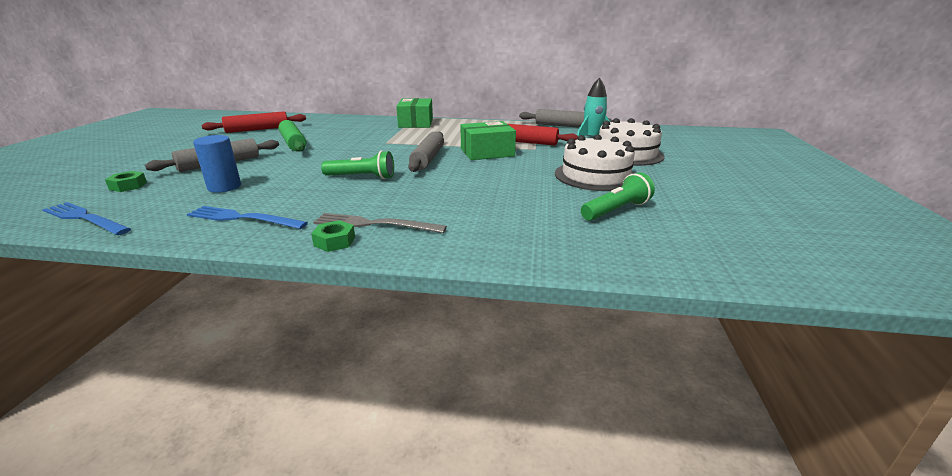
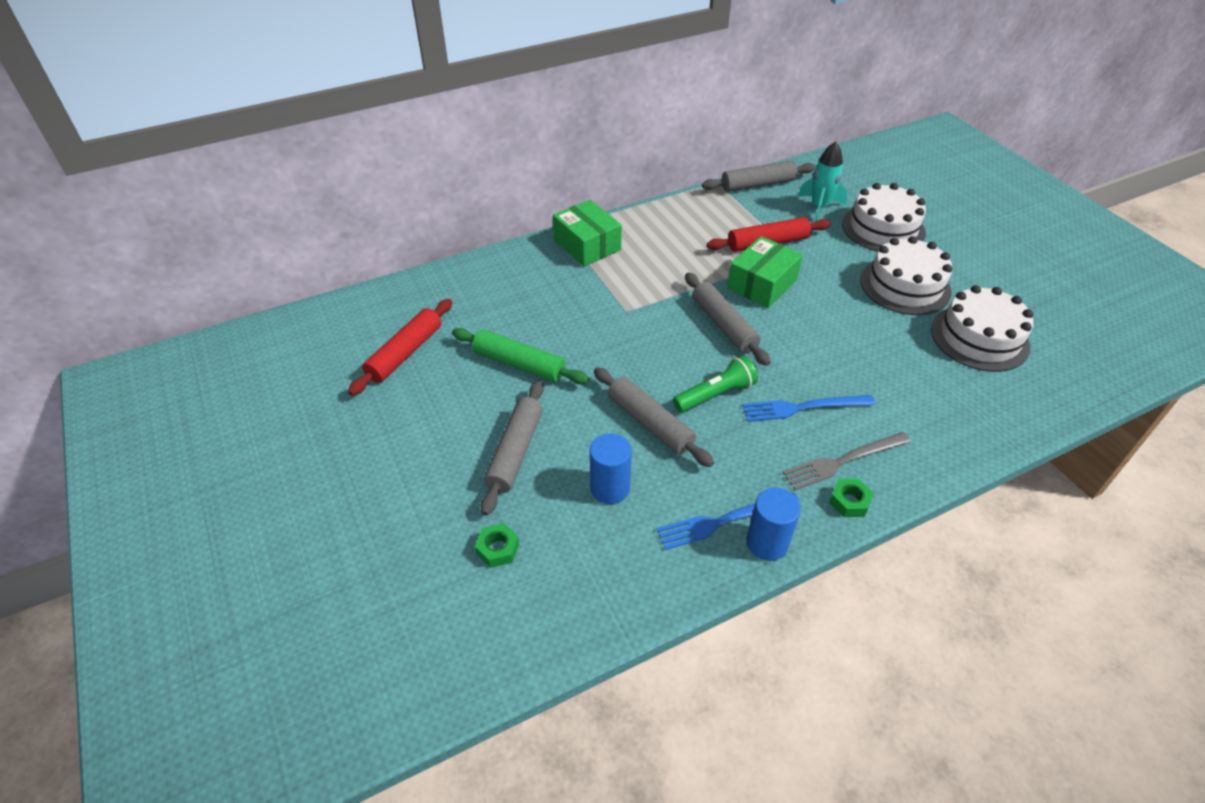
camera: 35 degrees left, 20 degrees up
blue fork [42,202,131,235] -> blue fork moved to [742,395,875,422]
green flashlight [581,172,655,221] -> white cake [931,285,1033,372]
none -> grey rolling pin [594,367,714,467]
none -> blue cylinder [746,488,801,561]

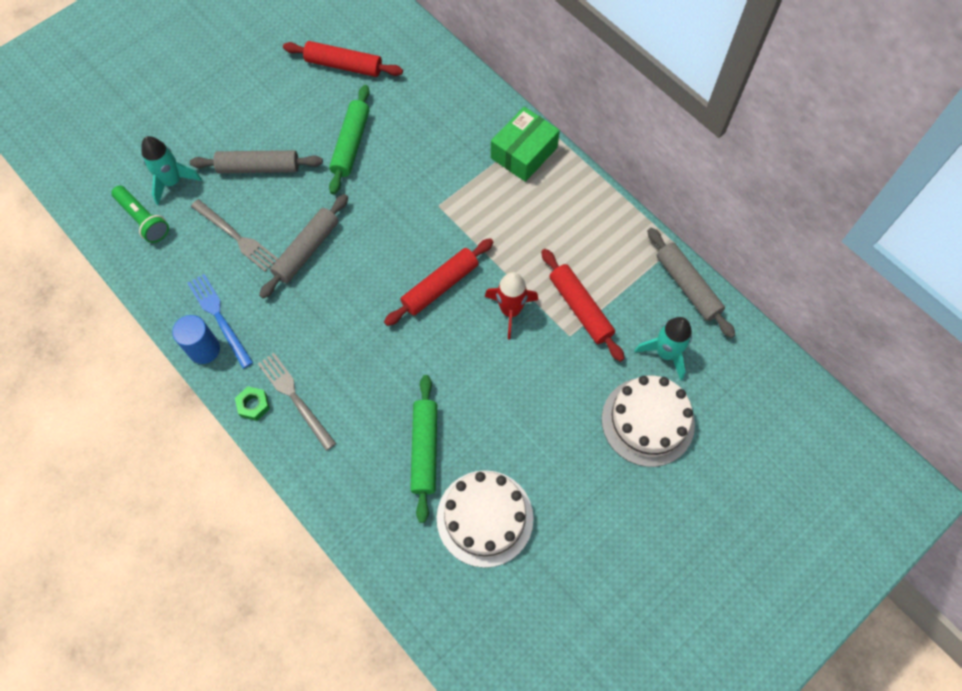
camera: 75 degrees right, 20 degrees up
green nut [475,523,519,568] -> turquoise rocket [141,136,202,205]
blue cylinder [590,433,632,504] -> grey fork [191,199,278,272]
green flashlight [673,355,758,413] -> green flashlight moved to [111,186,169,243]
grey rolling pin [685,272,771,366] -> red rolling pin [384,238,494,326]
green box [727,236,803,308] -> red rocket [485,272,538,339]
blue fork [742,395,875,422] -> none
white cake [860,236,952,315] -> none
none -> green rolling pin [410,375,437,523]

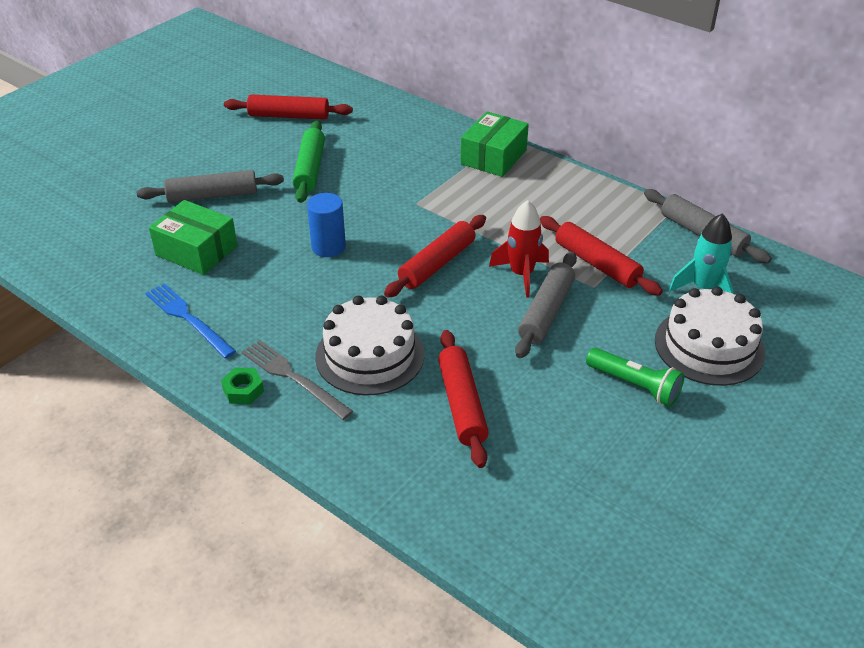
camera: 10 degrees left, 25 degrees down
green flashlight [111,186,169,243] -> green flashlight moved to [586,348,684,407]
turquoise rocket [141,136,202,205] -> none
blue cylinder [172,315,220,364] -> blue cylinder moved to [307,193,346,257]
grey fork [191,199,278,272] -> green box [149,200,238,275]
grey rolling pin [259,194,348,299] -> grey rolling pin moved to [515,252,577,358]
green rolling pin [410,375,437,523] -> red rolling pin [438,330,489,468]
white cake [437,470,534,568] -> white cake moved to [315,296,425,396]

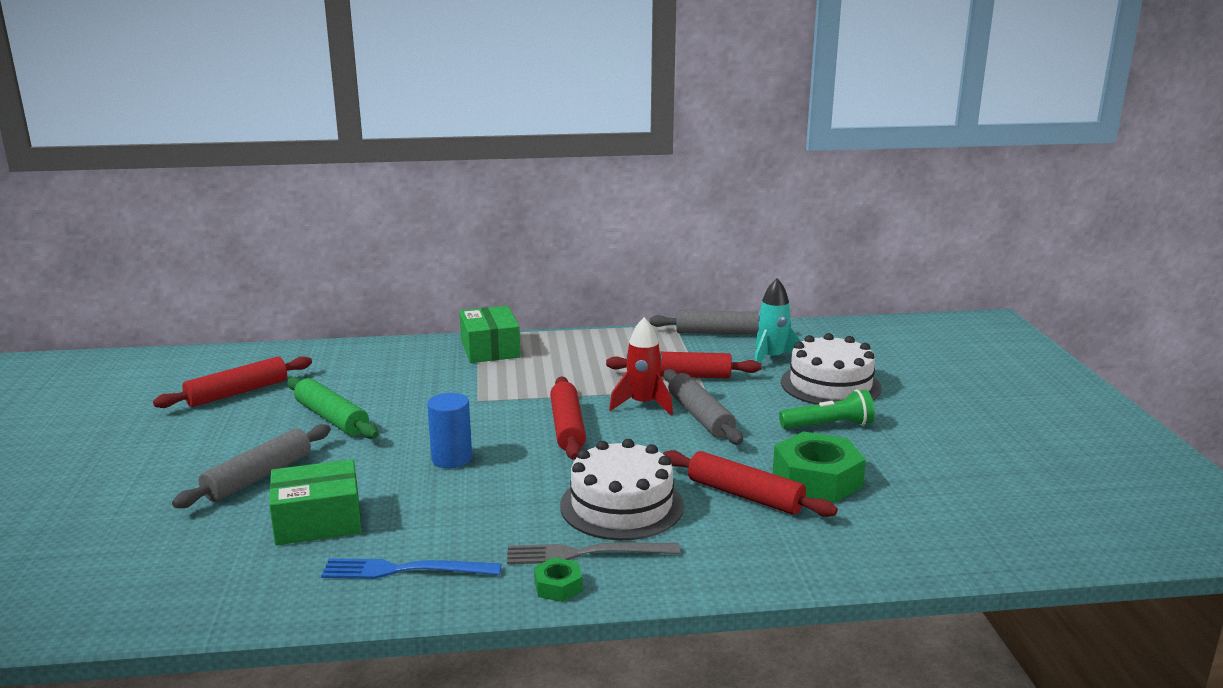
camera: 45 degrees left, 20 degrees down
none -> green nut [773,431,866,503]

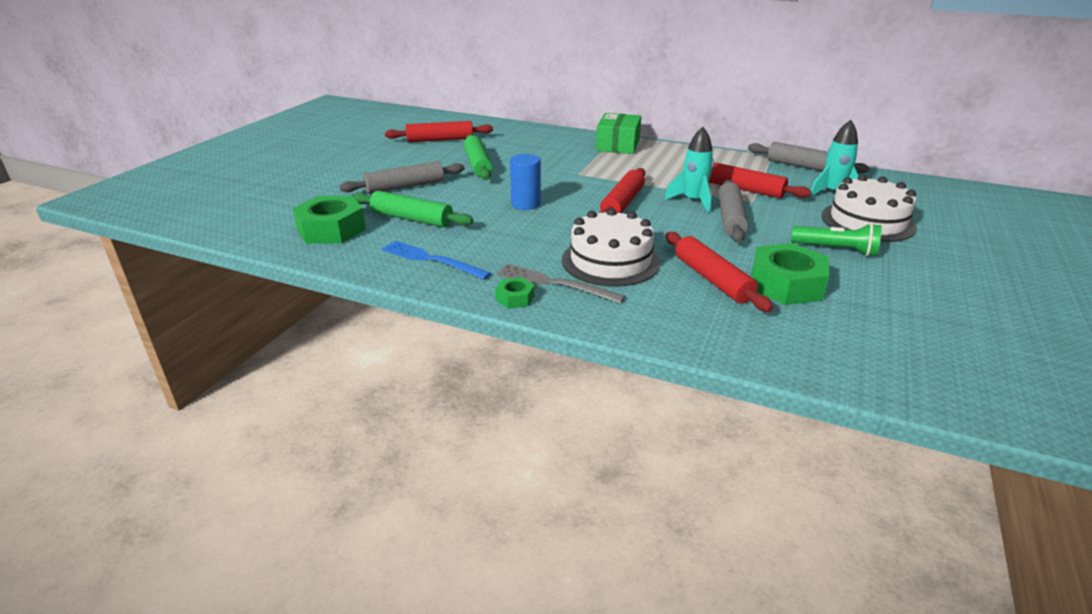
camera: 30 degrees right, 10 degrees up
green box [269,459,361,545] -> green rolling pin [353,191,473,227]
red rocket [609,317,673,415] -> turquoise rocket [664,127,714,213]
none -> green nut [292,196,366,244]

